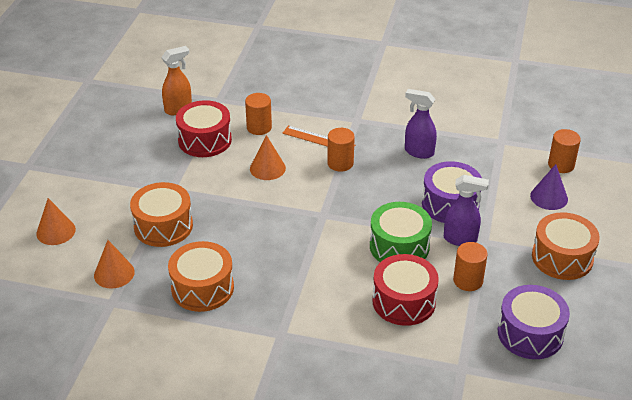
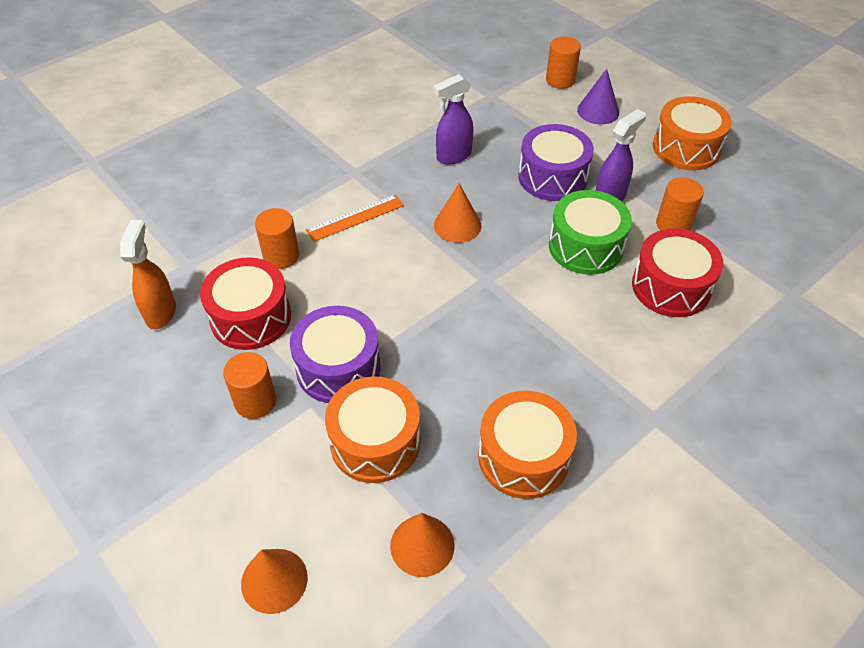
camera: 55 degrees left, 10 degrees up
orange cone [250,135,286,180] -> orange cone moved to [434,183,481,243]
orange cylinder [327,128,355,172] -> orange cylinder moved to [223,352,276,419]
purple drum [498,285,570,359] -> purple drum moved to [290,306,380,403]

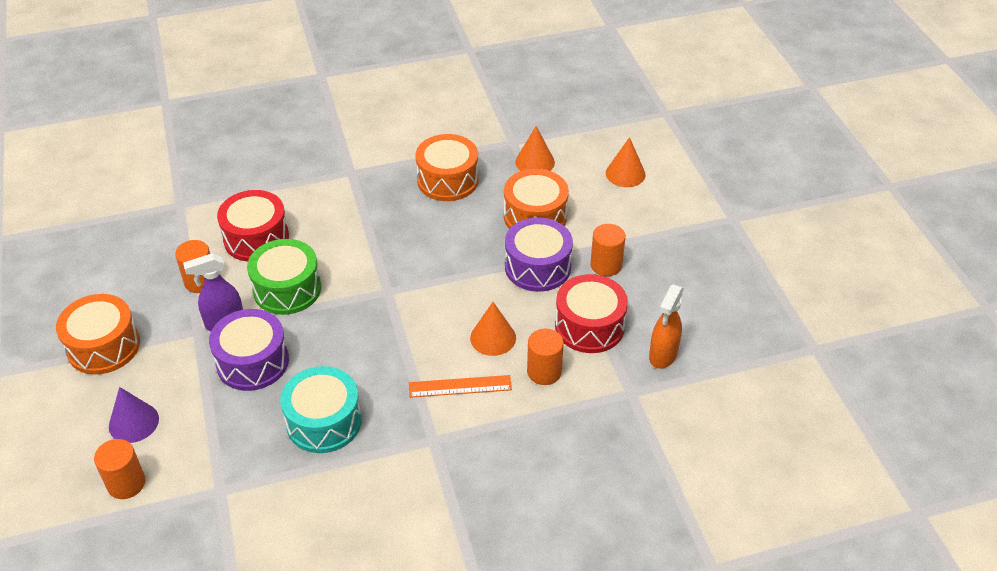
camera: 155 degrees left, 5 degrees down
purple spray bottle [433,74,473,165] -> turquoise drum [280,366,362,453]
orange cone [434,183,481,243] -> orange cone moved to [470,302,516,356]

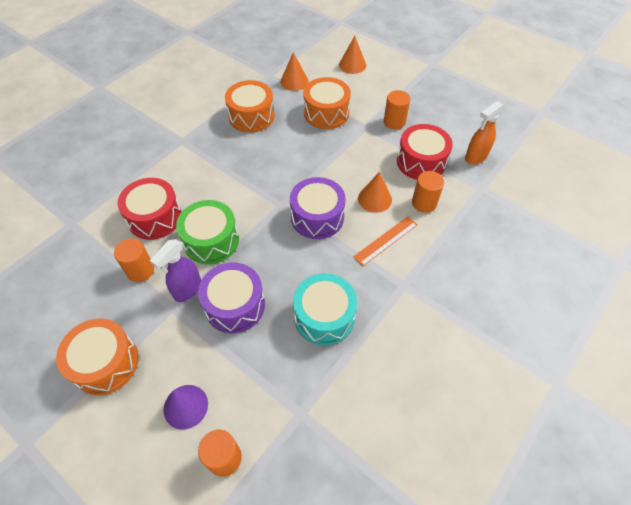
camera: 35 degrees left, 10 degrees up
purple drum [505,218,573,292] -> purple drum moved to [290,177,346,239]
orange spray bottle [649,284,684,369] -> orange spray bottle turned 60 degrees clockwise [465,101,505,165]

